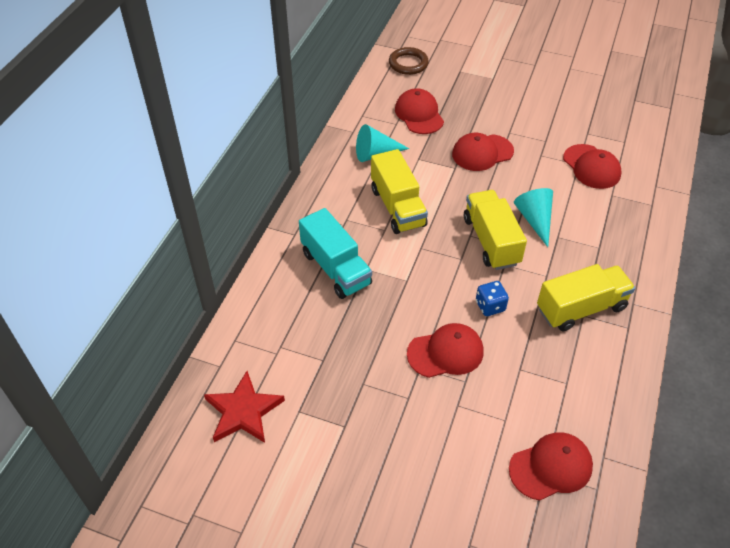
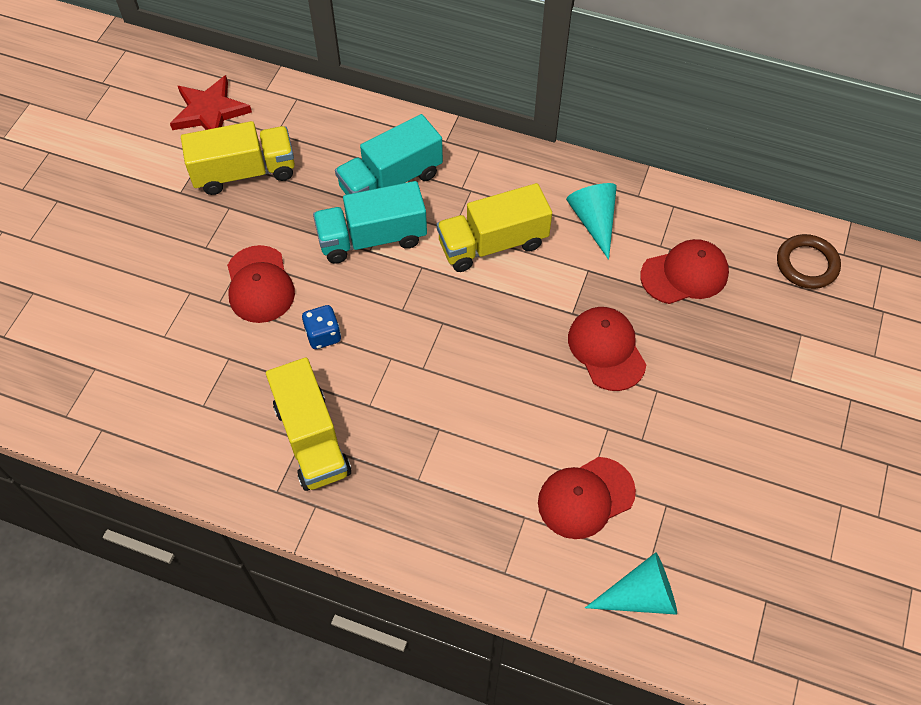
camera: 90 degrees right, 10 degrees up
yellow truck [464,190,527,270] -> yellow truck moved to [181,121,295,195]
red cap [509,432,593,501] -> none
turquoise cone [514,188,553,247] -> turquoise cone moved to [585,552,677,615]
none -> turquoise truck [313,181,427,264]

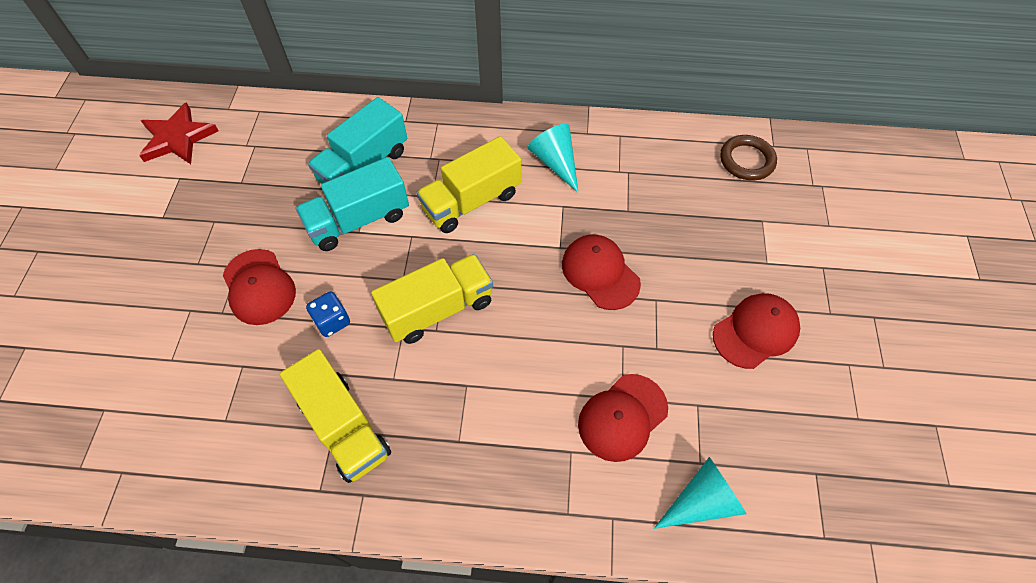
camera: 15 degrees left, 0 degrees up
yellow truck [181,121,295,195] -> yellow truck moved to [371,254,493,344]
red cap [640,239,729,304] -> red cap moved to [713,293,800,369]

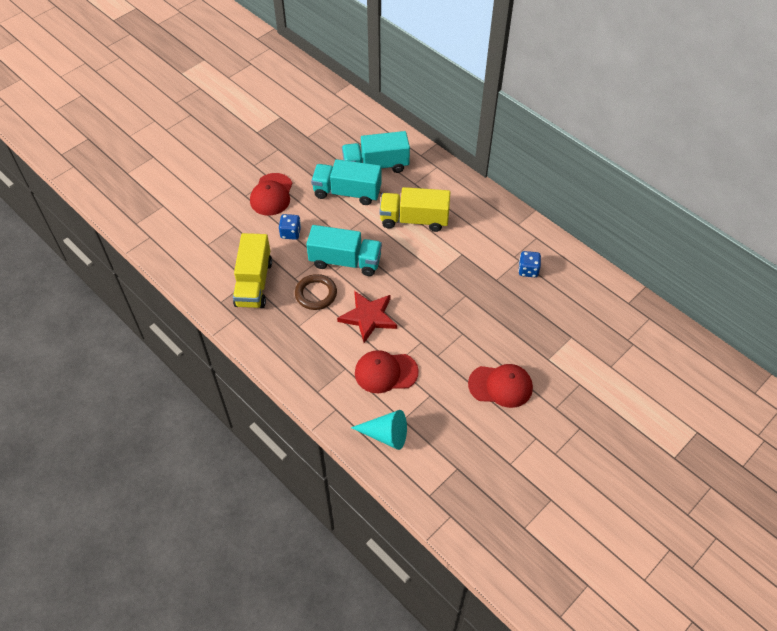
camera: 40 degrees right, 5 degrees down
red star [139,102,219,164] -> red star moved to [337,291,397,343]
yellow truck [371,254,493,344] -> turquoise truck [306,225,382,276]
turquoise cone [528,124,578,193] -> none
red cap [562,235,641,310] -> none
brown ring [720,135,777,181] -> brown ring moved to [295,274,337,310]
none -> blue dice [518,251,541,277]

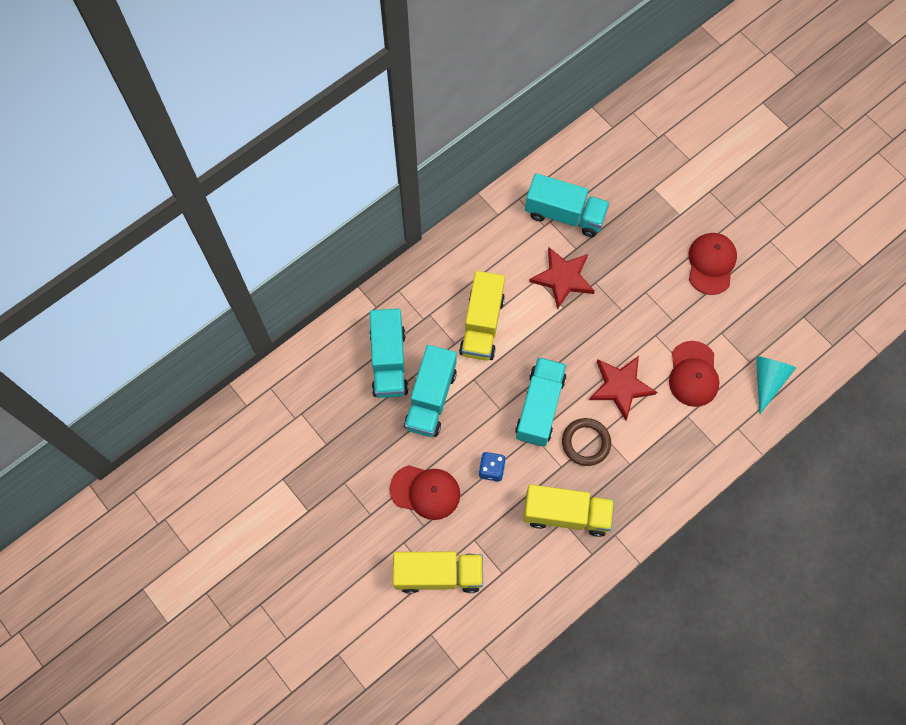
camera: 85 degrees left, 15 degrees up
blue dice [518,251,541,277] -> turquoise truck [525,173,610,237]
none -> yellow truck [393,551,483,594]
none -> red star [529,247,595,310]

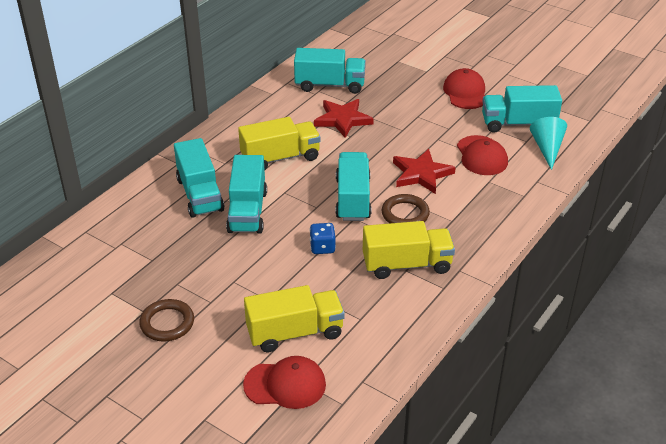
camera: 15 degrees left, 30 degrees down
red cap [390,465,460,520] -> red cap moved to [243,356,326,409]
yellow truck [459,271,505,361] -> yellow truck turned 105 degrees counterclockwise [238,117,321,170]
none -> brown ring [139,299,194,342]
none -> turquoise truck [482,85,562,133]

